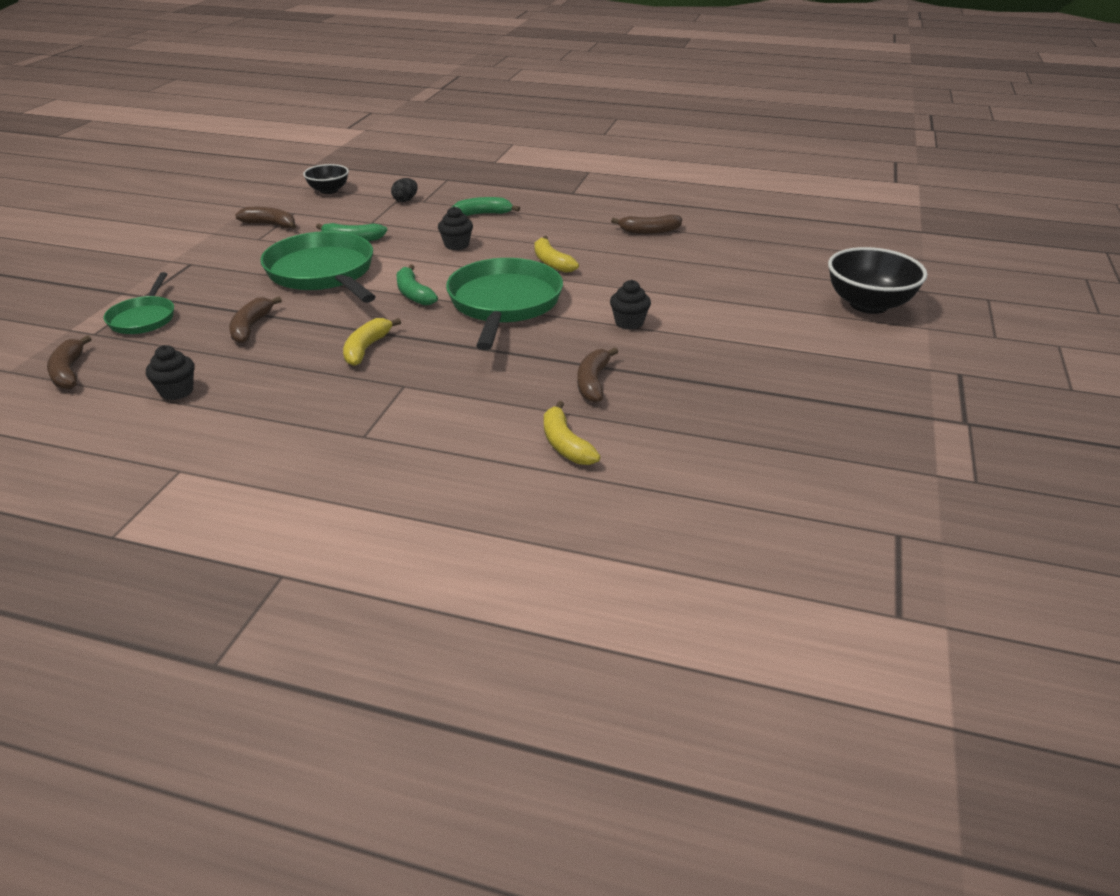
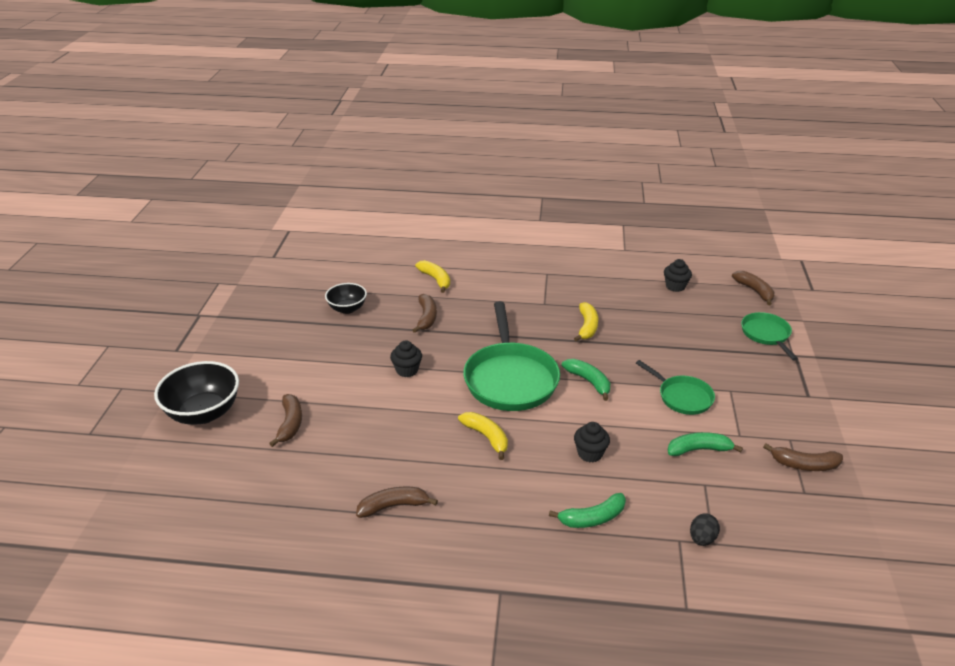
camera: 170 degrees right, 0 degrees up
brown banana [229,297,282,344] -> brown banana moved to [269,394,302,447]
green pan [260,231,376,303] -> green pan [636,360,715,415], size x0.55
black bowl [303,164,349,194] -> black bowl moved to [325,283,367,314]

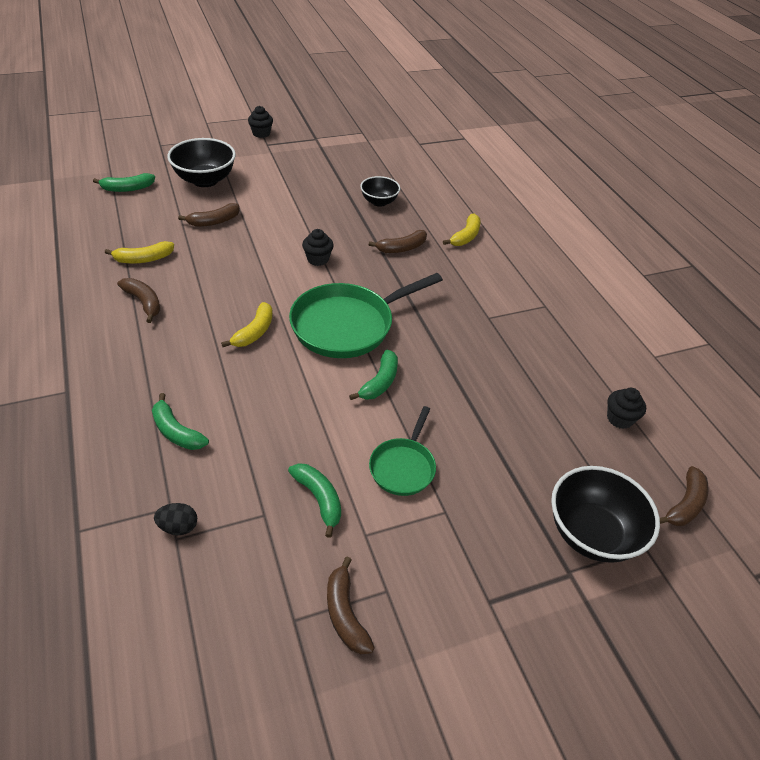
camera: 60 degrees right, 10 degrees up
yellow banana [574,302,598,342] -> yellow banana moved to [105,241,174,264]
black cupcake [574,422,610,462] -> black cupcake moved to [248,106,273,138]
green pan [741,312,798,360] -> black bowl [551,466,660,563]
none -> green banana [93,173,155,192]

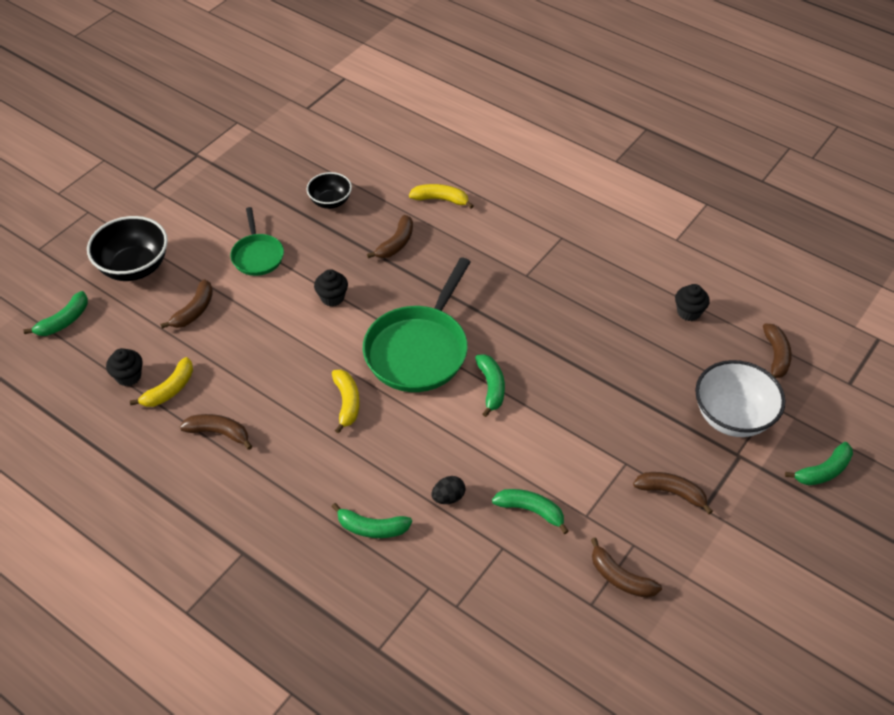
camera: 30 degrees left, 5 degrees up
black egg [154,503,197,535] -> black egg moved to [432,476,465,504]
black cupcake [248,106,273,138] -> black cupcake moved to [106,348,143,386]
green pan [369,406,436,496] -> green pan moved to [230,207,284,276]
yellow banana [443,213,481,246] -> yellow banana turned 75 degrees counterclockwise [409,184,474,209]
black bowl [551,466,660,563] -> white bowl [695,360,785,437]
none -> brown banana [633,472,713,514]
none -> green banana [785,442,853,485]

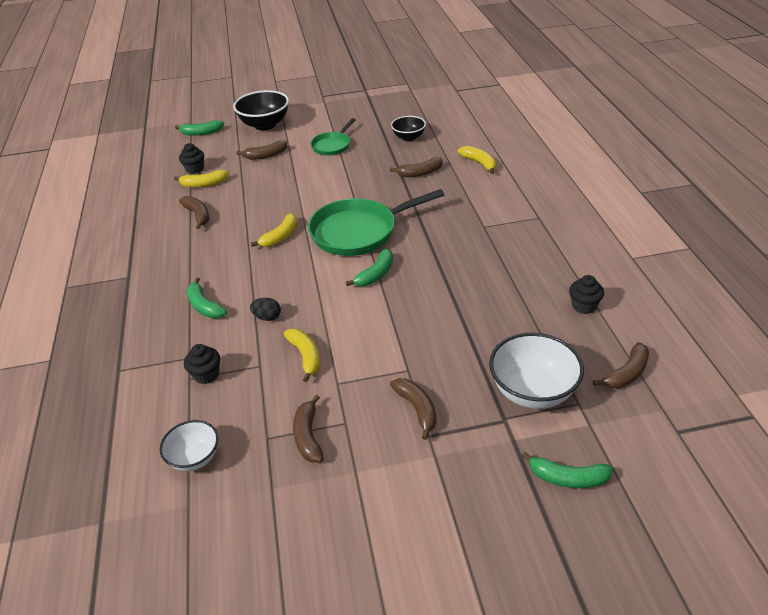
camera: 45 degrees right, 10 degrees down
black cupcake [314,269,348,306] -> black cupcake moved to [184,344,220,384]
green banana [492,489,569,534] -> yellow banana [284,329,320,382]
none -> white bowl [160,420,219,471]

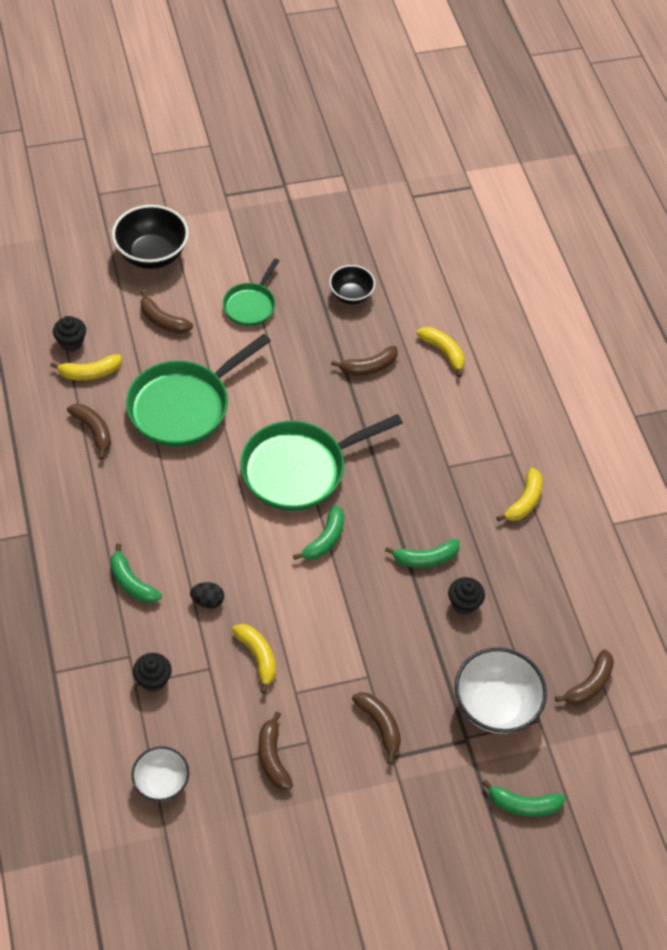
camera: 10 degrees left, 15 degrees up
green banana [175,120,224,136] -> green banana moved to [385,539,460,568]
brown banana [236,140,287,160] -> brown banana turned 60 degrees clockwise [140,290,193,333]
yellow banana [251,213,298,247] -> yellow banana moved to [497,468,543,521]
black cupcake [569,275,604,314] -> black cupcake moved to [448,577,485,615]
none -> green pan [126,334,271,447]

